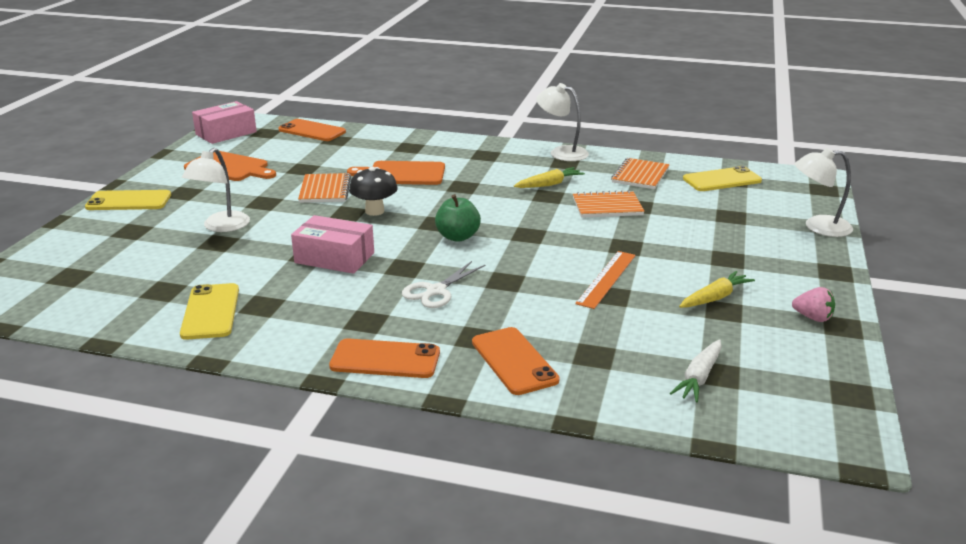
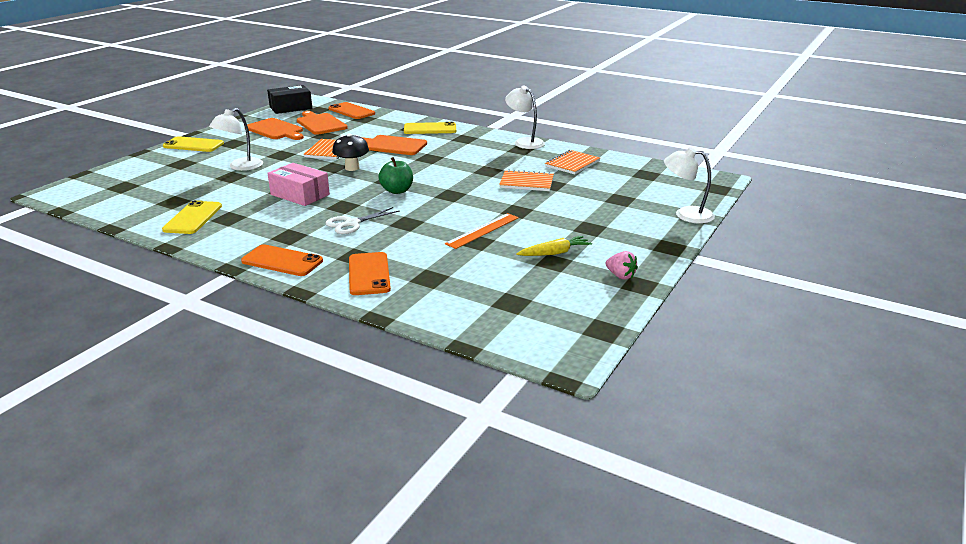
camera: 15 degrees right, 0 degrees up
pink box [192,101,257,144] -> black box [267,85,312,114]
yellow carrot [514,167,585,188] -> none
white carrot [670,339,722,403] -> none
yellow phone [683,166,762,191] -> yellow phone moved to [404,122,456,134]
none -> orange cutting board [297,111,348,135]

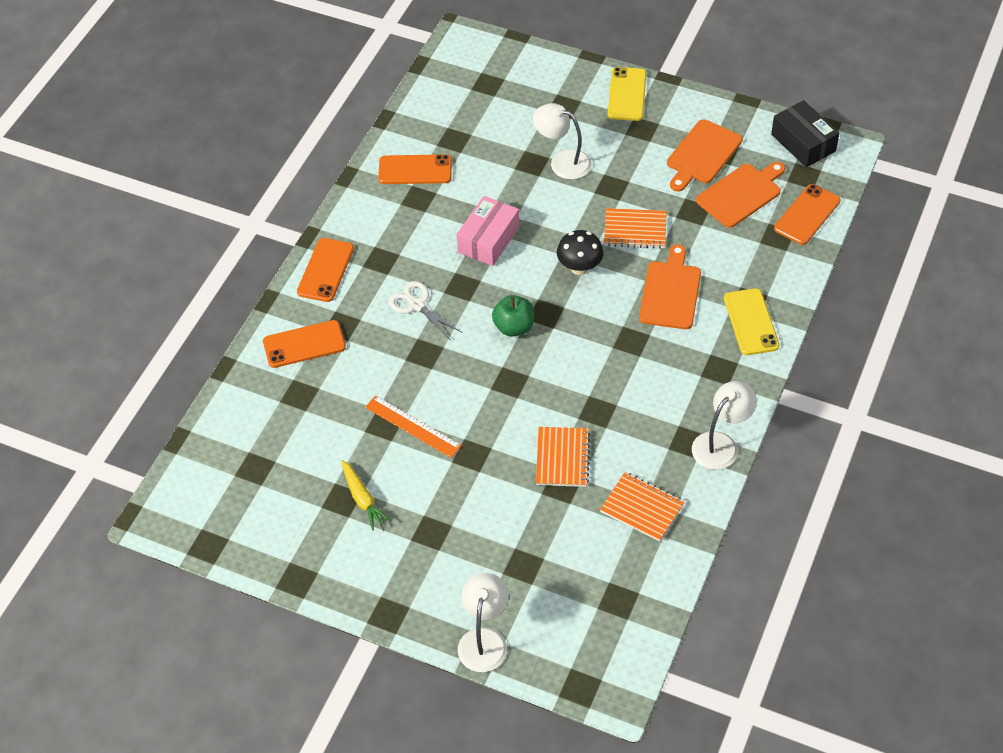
camera: 85 degrees right, 25 degrees up
yellow phone [162,200,222,234] -> orange phone [378,154,452,184]
pink strawberry [606,251,638,280] -> none

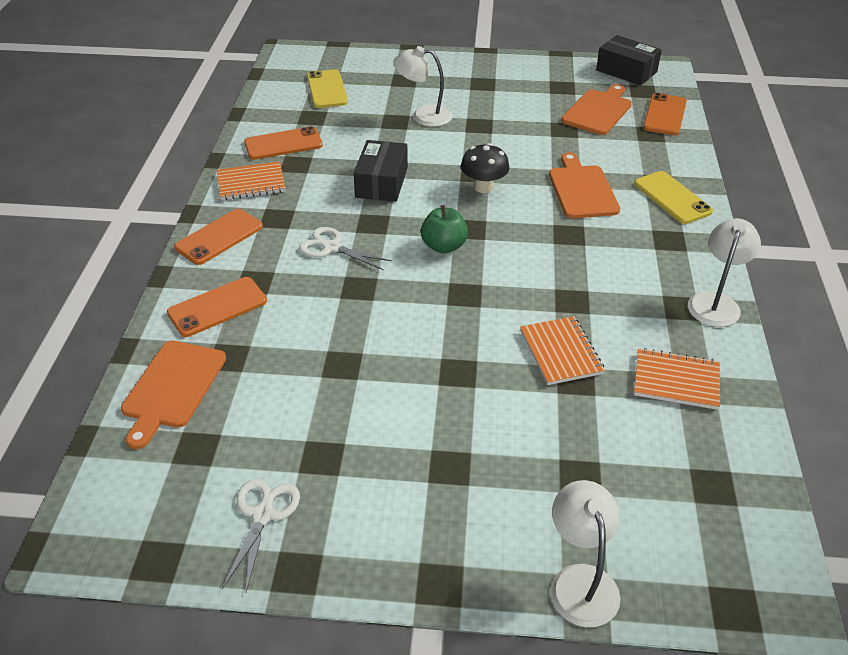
camera: 20 degrees left, 10 degrees down
orange phone [297,238,354,302] -> orange phone turned 45 degrees clockwise [174,209,263,265]
yellow carrot [341,460,391,531] -> none
orange ruler [365,395,462,458] -> none
pink box [457,196,519,266] -> black box [354,140,408,202]
orange notebook [604,208,667,249] -> orange notebook moved to [217,162,285,200]
yellow phone [608,67,646,121] -> yellow phone moved to [307,69,348,108]
orange cutting board [667,119,742,192] -> orange cutting board moved to [121,341,226,449]
none -> white scissors [222,479,300,592]

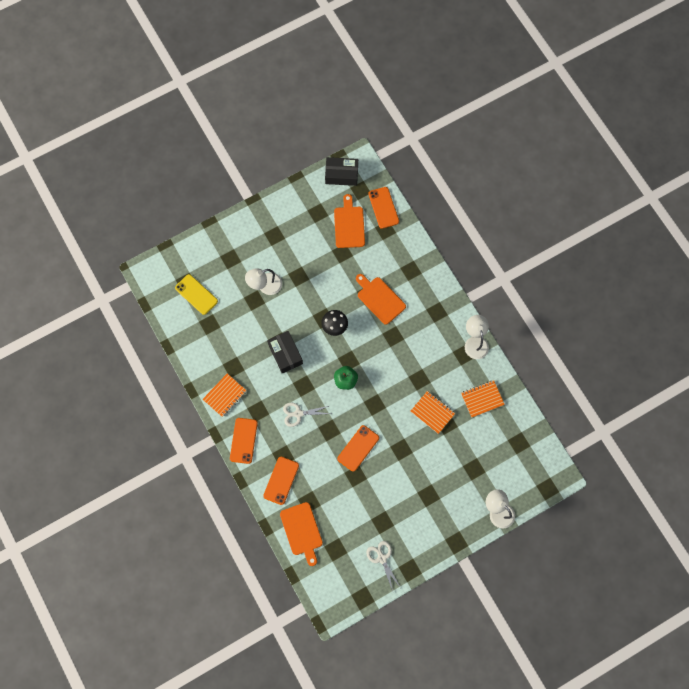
camera: 35 degrees left, 30 degrees up
orange phone [244,126,323,160] -> orange phone moved to [337,425,379,472]
yellow phone [634,171,713,224] -> none

